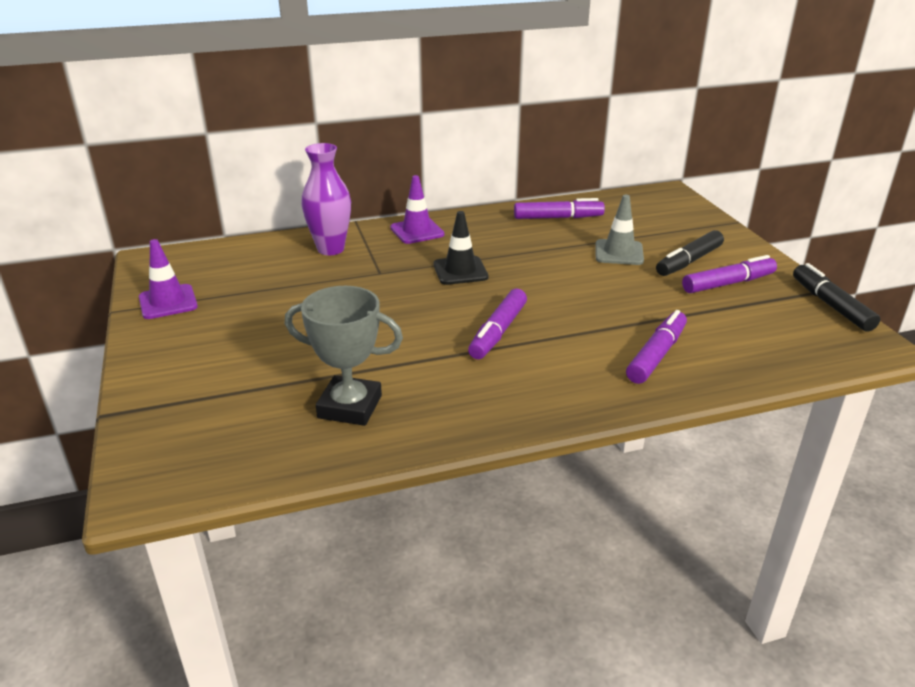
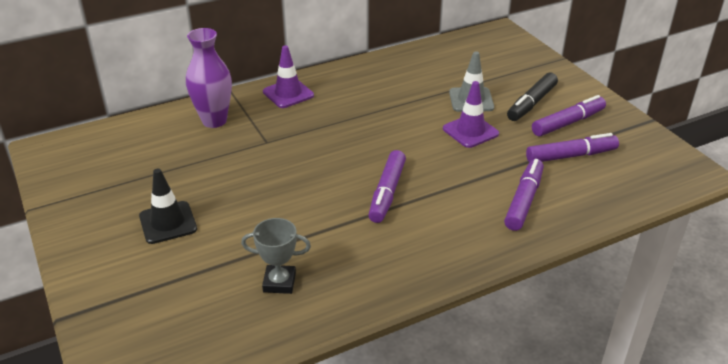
camera: 10 degrees left, 5 degrees up
purple traffic cone [139,239,198,319] -> purple traffic cone moved to [443,81,499,148]
grey trophy [285,286,403,426] -> grey trophy [241,218,311,294], size x0.66
black traffic cone [433,211,489,285] -> black traffic cone moved to [139,169,197,244]
purple marker [514,198,605,219] -> purple marker moved to [526,133,619,162]
black marker [793,263,880,332] -> none

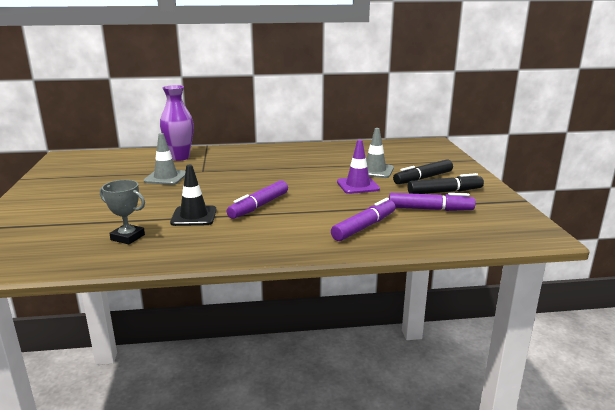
camera: 20 degrees right, 15 degrees down
black traffic cone [139,169,197,244] -> black traffic cone moved to [170,165,216,226]
purple traffic cone [263,45,314,108] -> none
purple marker [532,95,606,136] -> black marker [408,173,484,194]
none -> grey traffic cone [144,133,185,185]

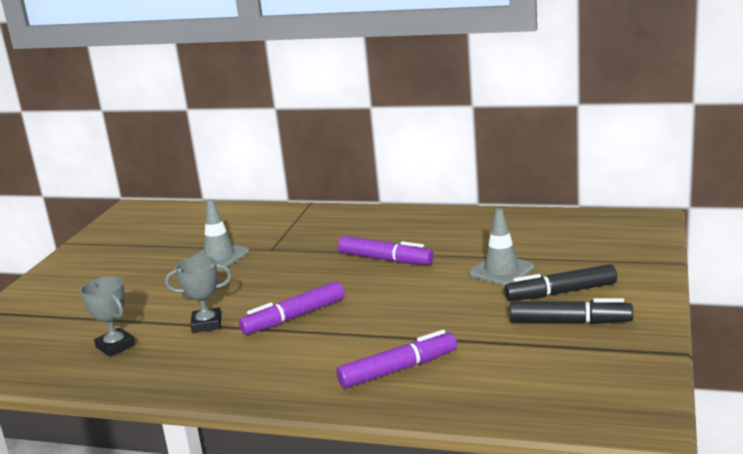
camera: 25 degrees right, 0 degrees up
purple vase [160,85,194,161] -> none
black traffic cone [170,165,216,226] -> grey trophy [165,256,232,333]
purple traffic cone [337,140,380,194] -> none
purple marker [389,193,475,211] -> purple marker moved to [338,236,434,265]

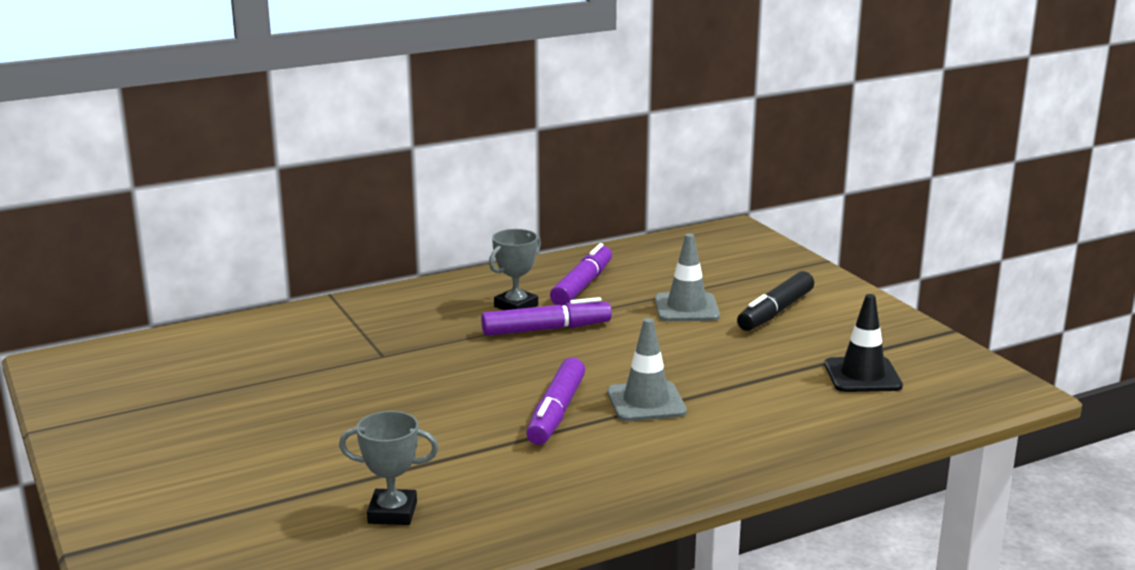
camera: 45 degrees left, 0 degrees up
grey trophy [165,256,232,333] -> grey trophy moved to [489,229,541,310]
grey traffic cone [192,200,250,270] -> grey traffic cone moved to [608,318,687,421]
purple marker [336,330,457,388] -> purple marker moved to [550,243,612,306]
black marker [510,298,633,324] -> none
none -> black traffic cone [824,294,903,392]

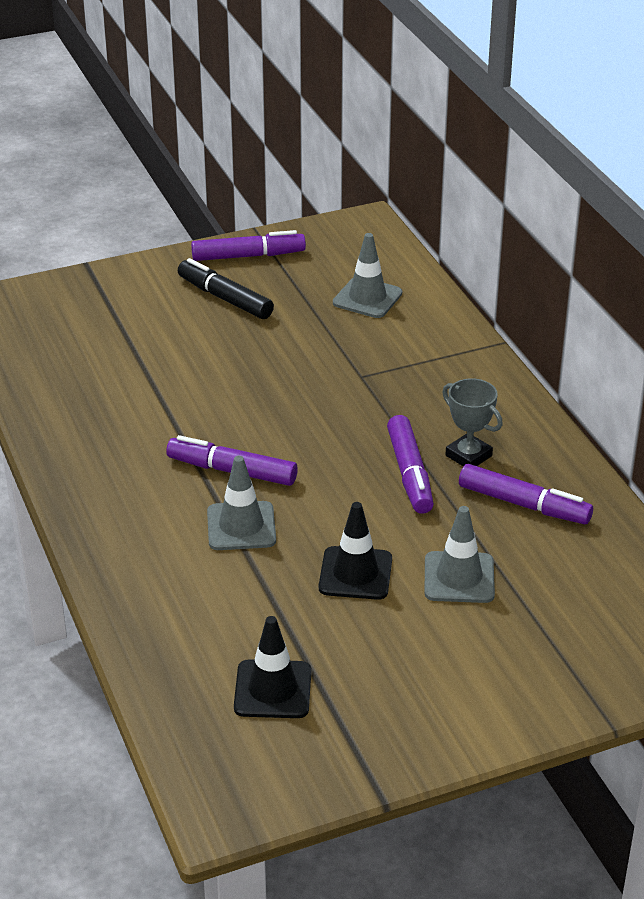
camera: 95 degrees right, 15 degrees up
grey trophy [339,411,439,525] -> none
black marker [737,271,814,331] -> black marker moved to [178,258,274,319]
none -> purple marker [191,230,306,261]
none -> black traffic cone [319,502,392,600]
none -> grey traffic cone [333,233,402,318]

